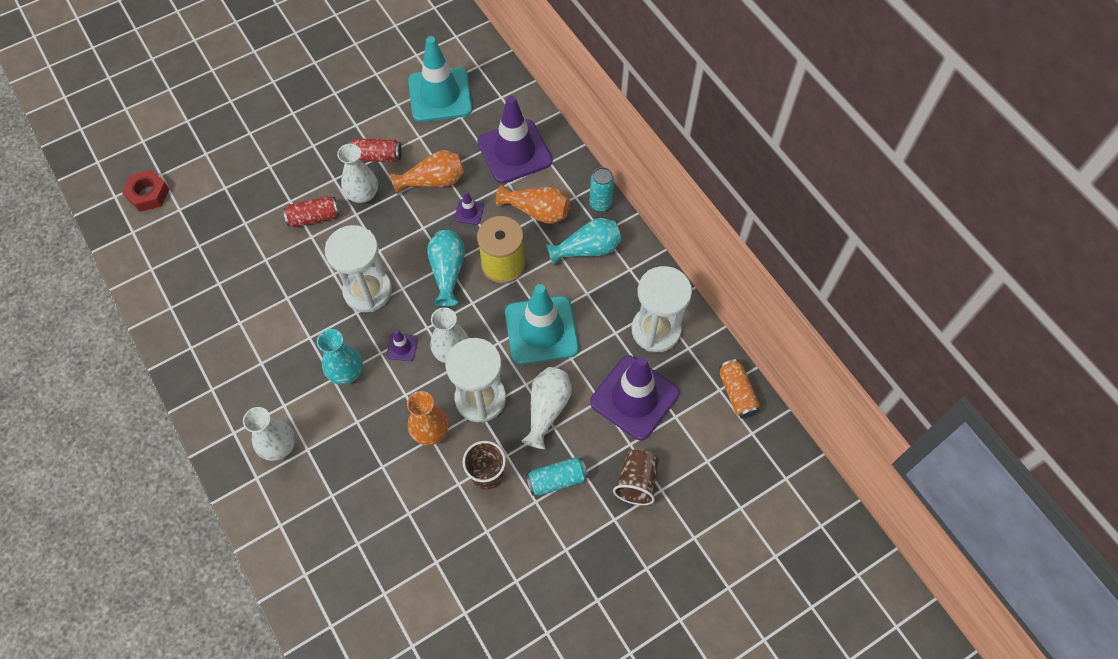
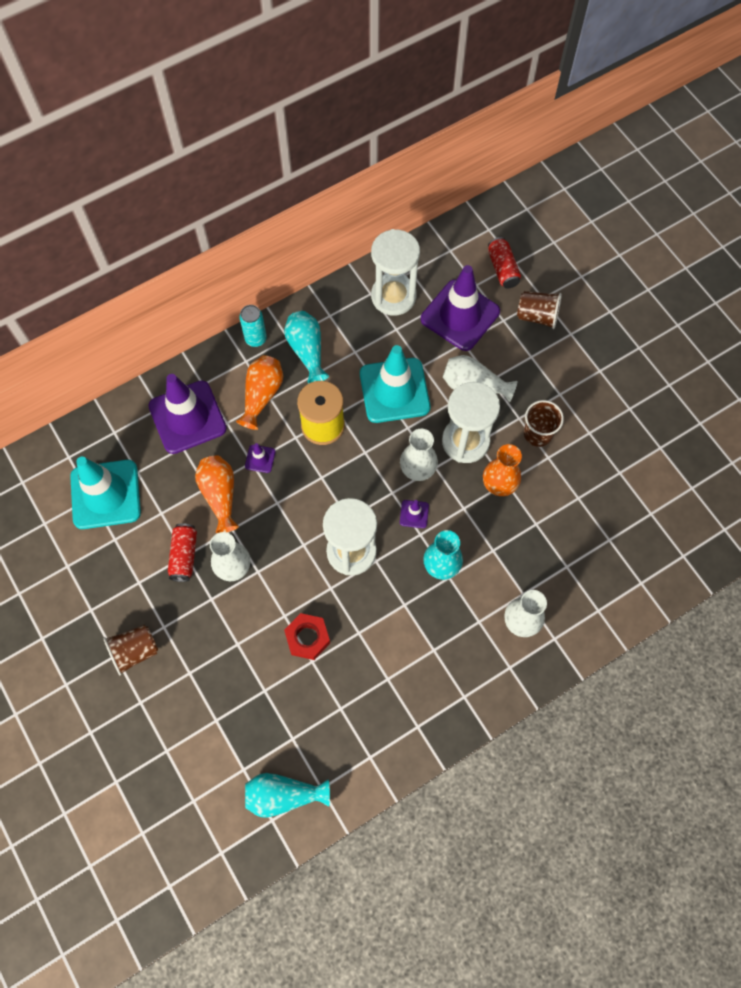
camera: 90 degrees left, 5 degrees up
red nut [122,170,169,212] -> red nut moved to [284,613,330,660]
red can [283,196,339,228] -> red can moved to [488,237,521,288]
turquoise vase [427,230,465,307] -> turquoise vase moved to [245,773,330,818]
turquoise can [526,457,588,496] -> none
orange can [719,359,760,419] -> none
none -> brown cup [103,624,158,675]

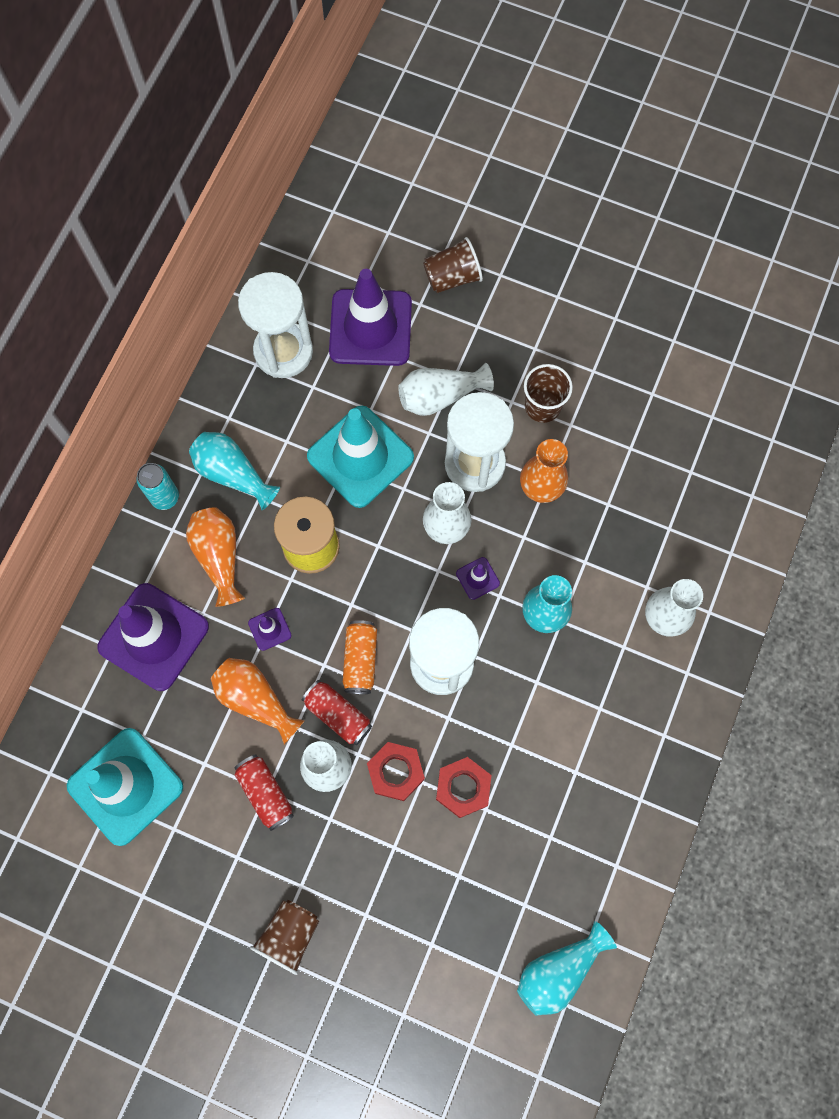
camera: 35 degrees left, 5 degrees up
red can [488,237,521,288] -> red can moved to [302,680,372,745]
none -> orange can [343,620,377,694]
none -> red nut [367,742,425,801]

